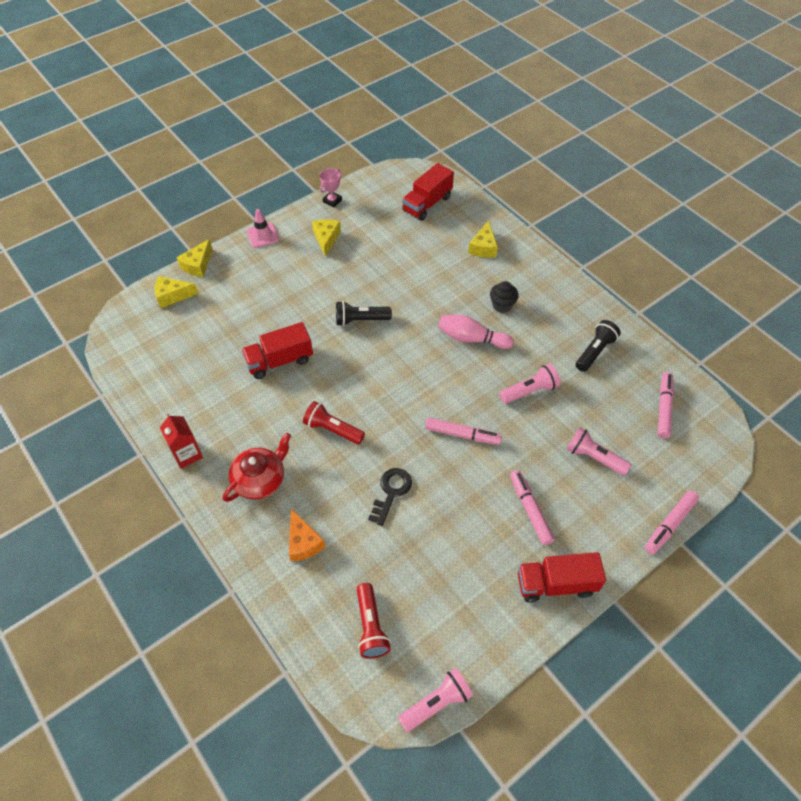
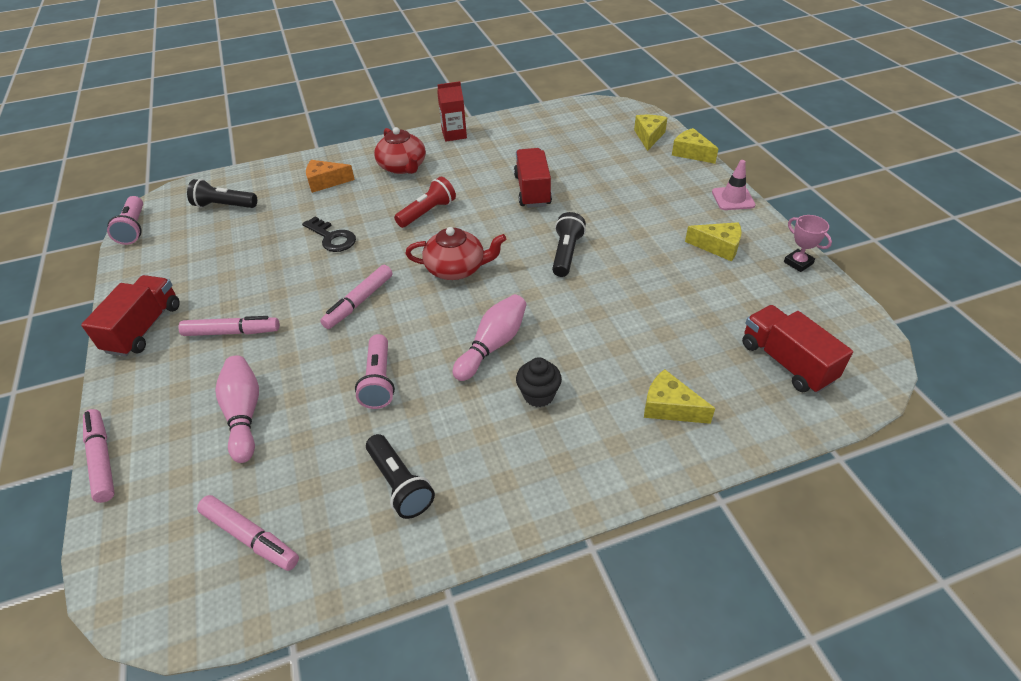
camera: 110 degrees right, 10 degrees down
red flashlight [357,583,391,659] -> black flashlight [187,179,257,208]
pink flashlight [566,427,631,476] -> pink bowling pin [215,356,259,463]
none -> red teapot [405,227,506,280]

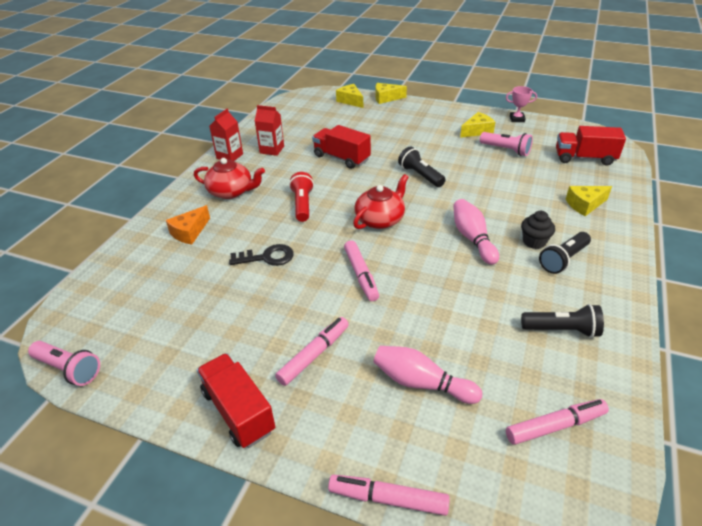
camera: 50 degrees left, 5 degrees down
black flashlight [187,179,257,208] -> black flashlight moved to [539,232,591,274]
pink flashlight [355,334,395,409] -> pink flashlight moved to [480,132,533,156]
pink traffic cone [712,160,756,210] -> none
none -> red carton [255,105,284,156]

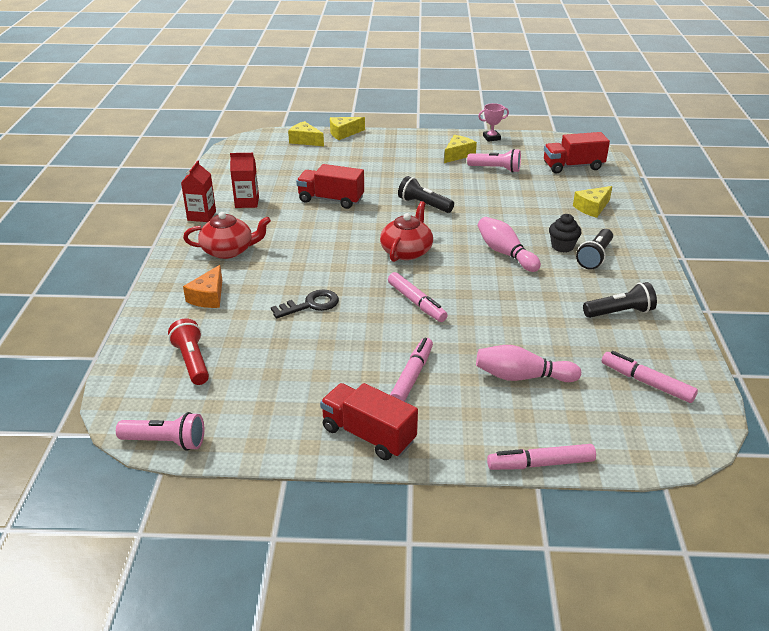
camera: 20 degrees left, 5 degrees down
red flashlight [289,172,314,222] -> red flashlight moved to [168,319,209,385]
pink marker [506,399,609,445] -> pink marker turned 105 degrees counterclockwise [602,351,698,403]

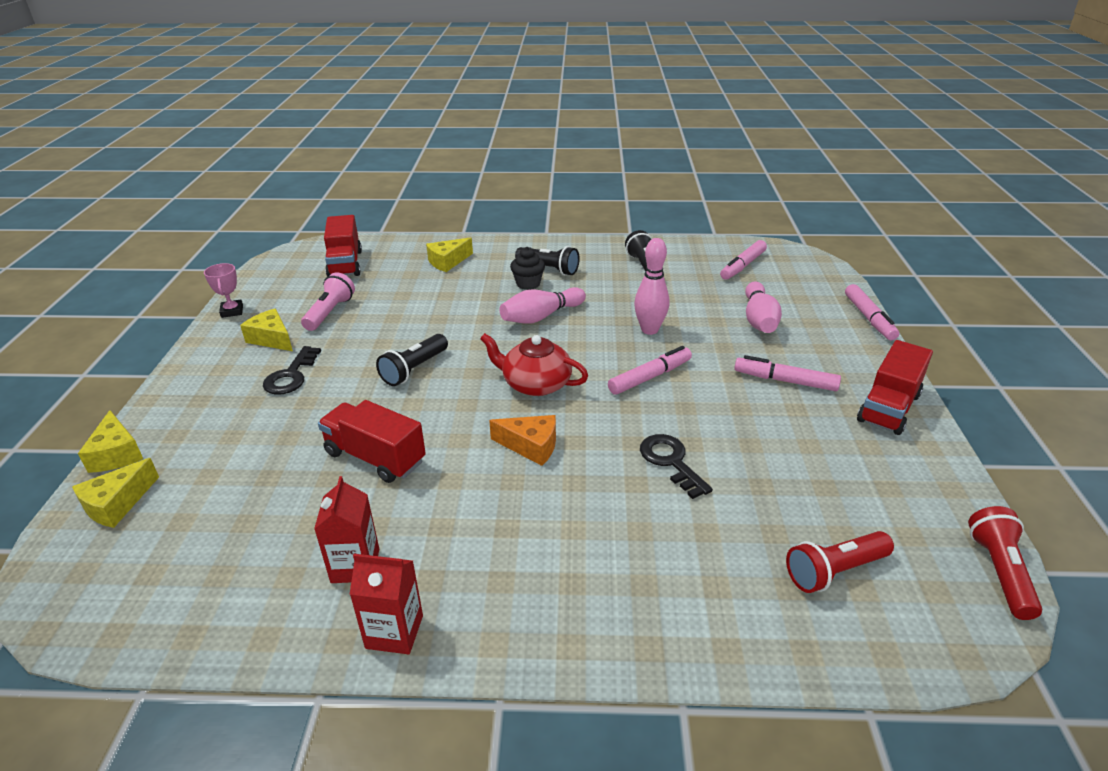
camera: 90 degrees left, 0 degrees up
pink flashlight [116,412,204,451] -> red flashlight [968,506,1042,620]
red teapot [183,212,271,259] -> none
orange cheese [183,265,222,308] -> orange cheese moved to [489,415,556,466]
red truck [296,164,364,209] -> red truck turned 105 degrees clockwise [318,400,426,483]
yellow cheese [573,186,612,218] -> yellow cheese turned 90 degrees clockwise [426,237,473,272]
none -> black key [263,346,321,395]
none -> pink bowling pin [634,238,669,335]

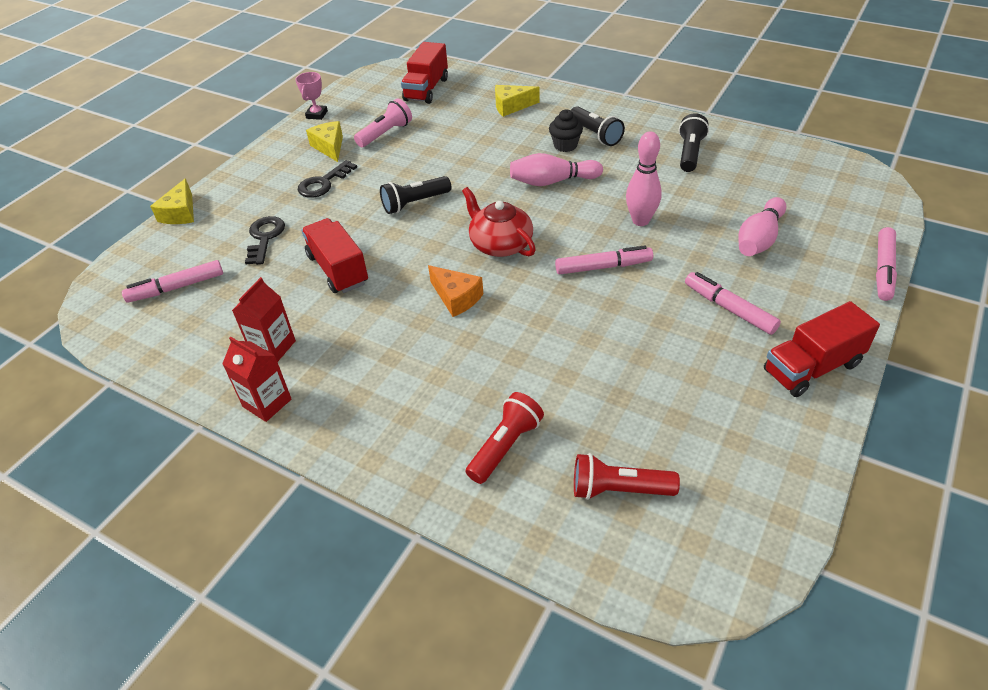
camera: 30 degrees right, 10 degrees up
yellow cheese [72,458,159,528] -> none
black key [640,434,713,499] -> black key moved to [245,216,285,265]
pink marker [720,240,767,280] -> pink marker moved to [122,260,223,303]
red flashlight [968,506,1042,620] -> red flashlight moved to [466,392,544,484]

